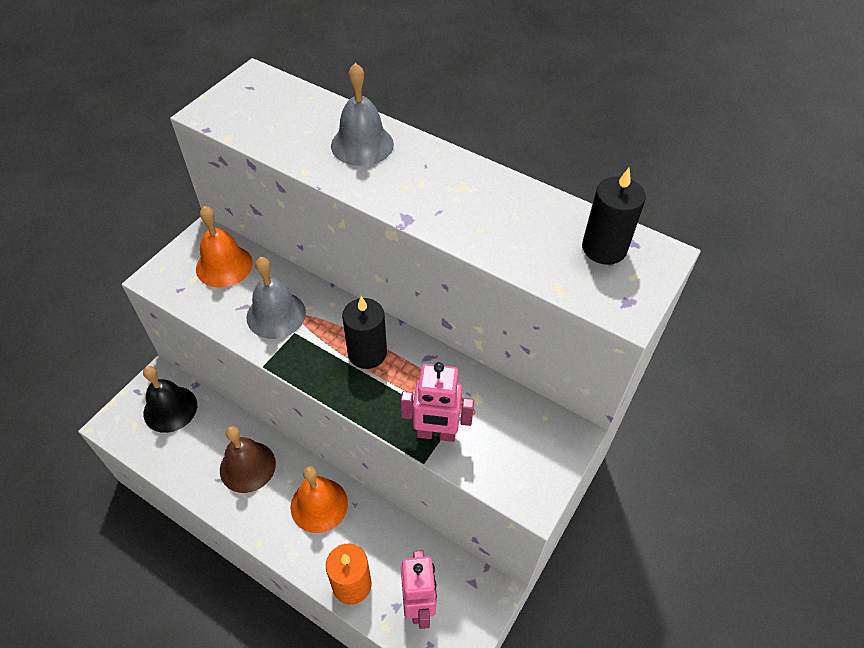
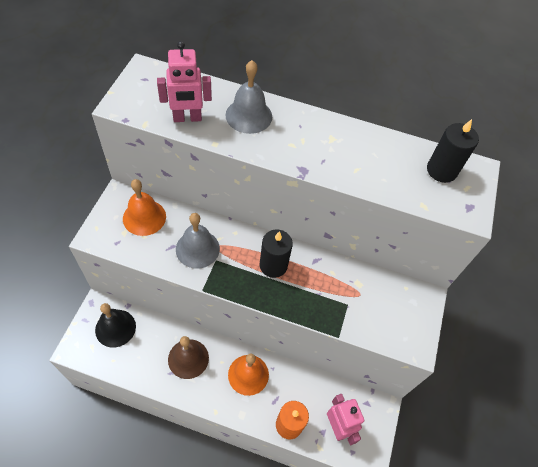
camera: 20 degrees left, 5 degrees up
pink robot [401,362,474,442] -> pink robot moved to [157,41,212,122]

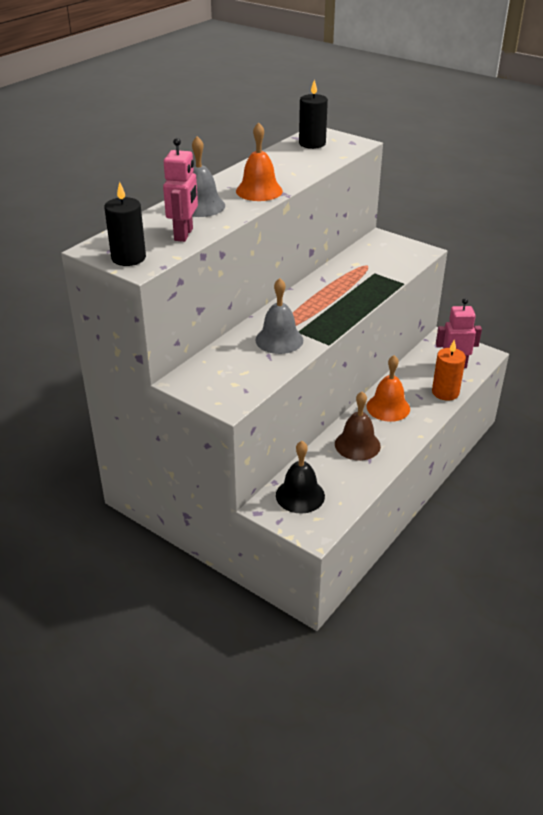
camera: 65 degrees left, 20 degrees down
orange bell [123,179,166,236] -> orange bell moved to [236,122,283,201]
black candle [260,229,293,278] -> black candle moved to [105,182,146,266]

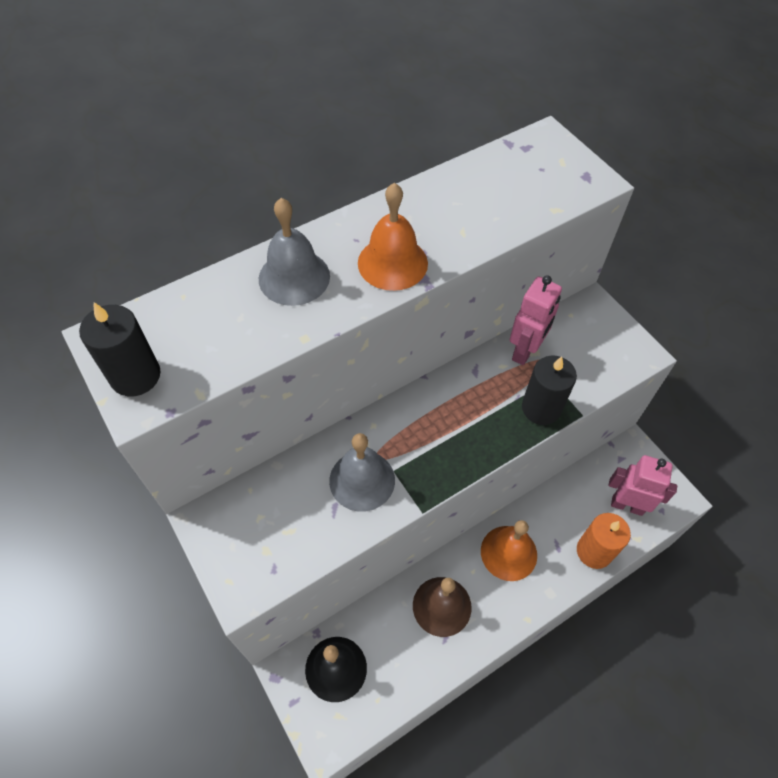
camera: 20 degrees right, 20 degrees up
pink robot [163,138,198,242] -> pink robot moved to [510,275,562,365]
black candle [299,79,328,149] -> black candle moved to [522,356,577,425]

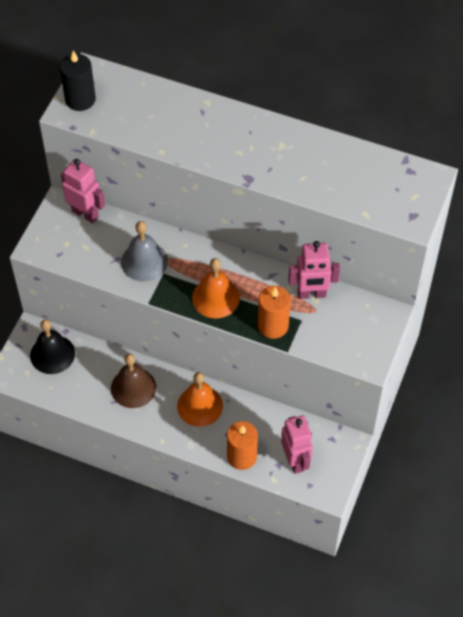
camera: 55 degrees right, 0 degrees up
grey bell [259,198,330,306] -> none
orange bell [358,183,428,291] -> orange bell moved to [192,258,240,318]
black candle [522,356,577,425] -> orange candle [258,286,291,339]
none -> pink robot [61,159,105,223]

